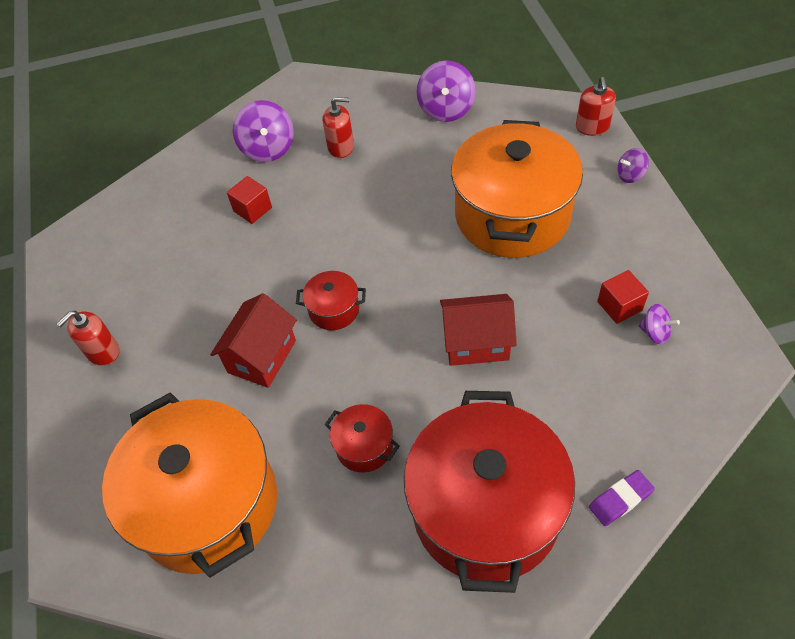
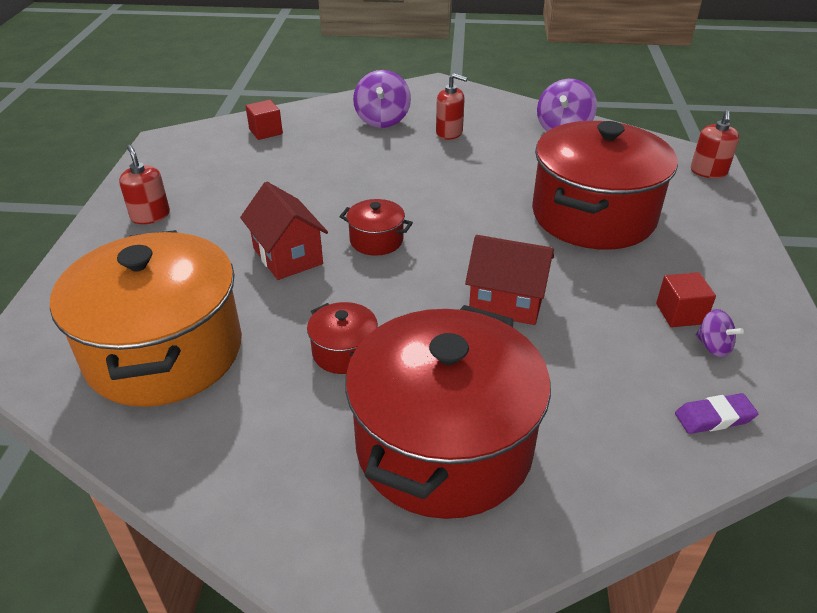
camera: 15 degrees right, 15 degrees down
red soap dispenser [57,311,119,366] -> red soap dispenser turned 90 degrees clockwise [119,145,170,224]
red house [210,293,297,388] -> red house turned 75 degrees counterclockwise [240,182,328,280]
red cube [227,176,272,224] -> red cube moved to [246,100,283,140]
orange pot [451,120,583,258] -> red pot [532,121,678,250]
purple eraser [589,470,655,526] -> purple eraser moved to [675,393,758,434]
purple spinning top [617,148,649,183] -> none

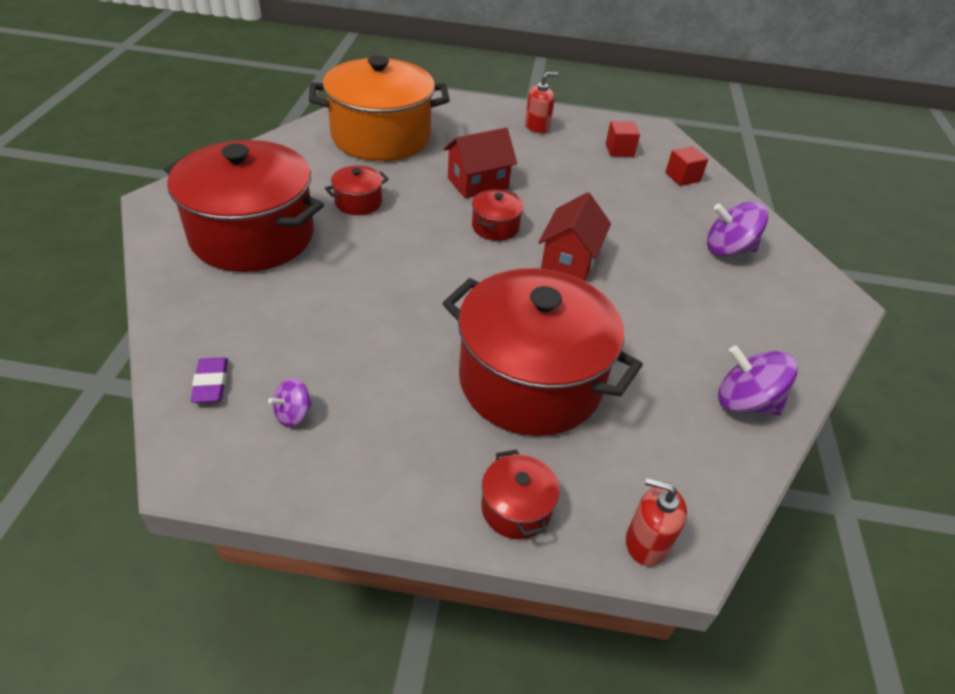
camera: 90 degrees right, 5 degrees up
red soap dispenser [436,74,468,140] -> none
red house [465,235,554,325] -> red house moved to [538,192,611,281]
red cube [656,272,716,327] -> red cube moved to [606,121,640,157]
none -> red pot [481,449,560,539]

